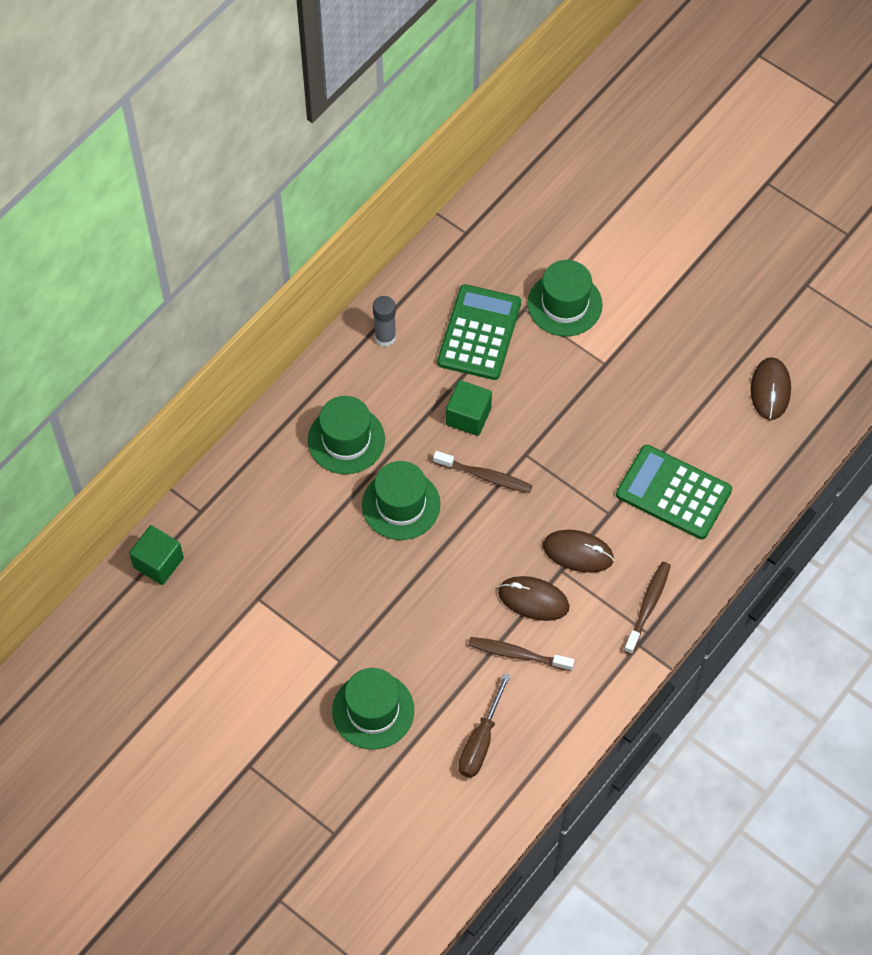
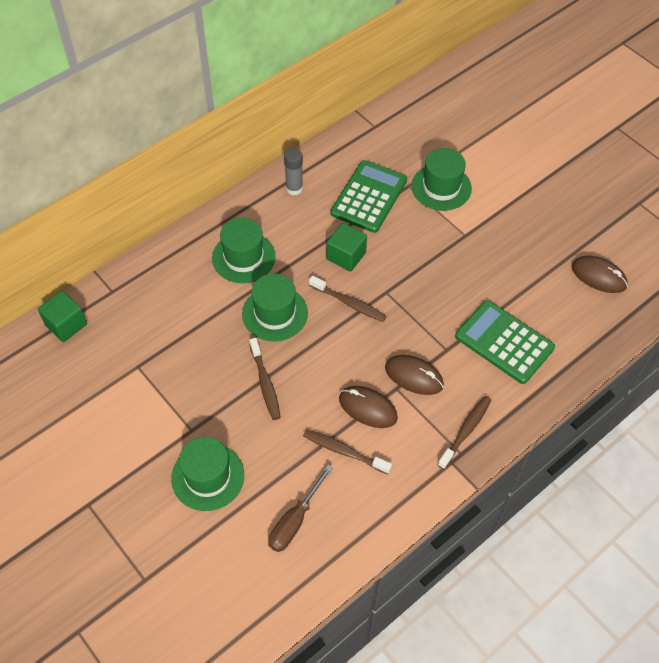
camera: 10 degrees right, 5 degrees down
brown mouse [751,357,791,420] -> brown mouse turned 75 degrees counterclockwise [571,256,628,293]
none -> brown toothbrush [249,338,281,420]

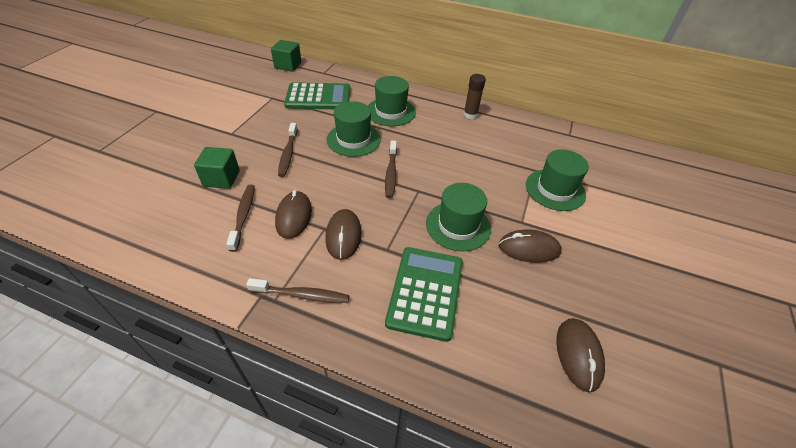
camera: 60 degrees right, 10 degrees down
green hat [171,437,244,511] -> green hat moved to [426,183,491,251]
brown toothbrush [249,338,281,420] -> brown toothbrush turned 45 degrees counterclockwise [278,123,298,177]
brown screwdriver [268,465,333,552] -> none
grey glue stick [284,148,303,195] -> brown glue stick [463,74,486,119]
green cube [327,223,367,272] -> green cube moved to [194,147,240,189]
green calculator [331,160,407,233] -> green calculator moved to [284,82,350,109]
none -> brown mouse [499,229,562,263]

